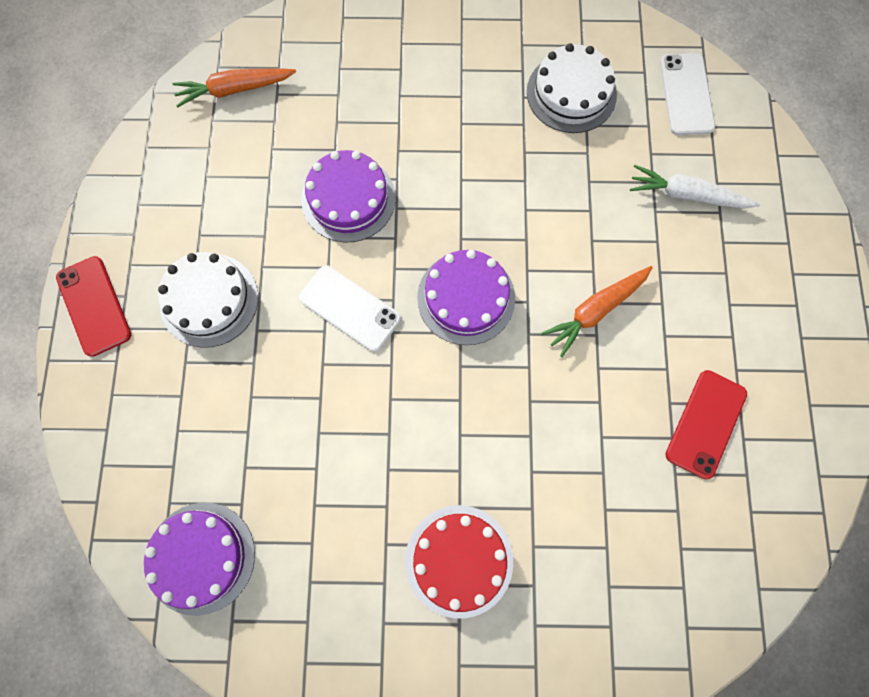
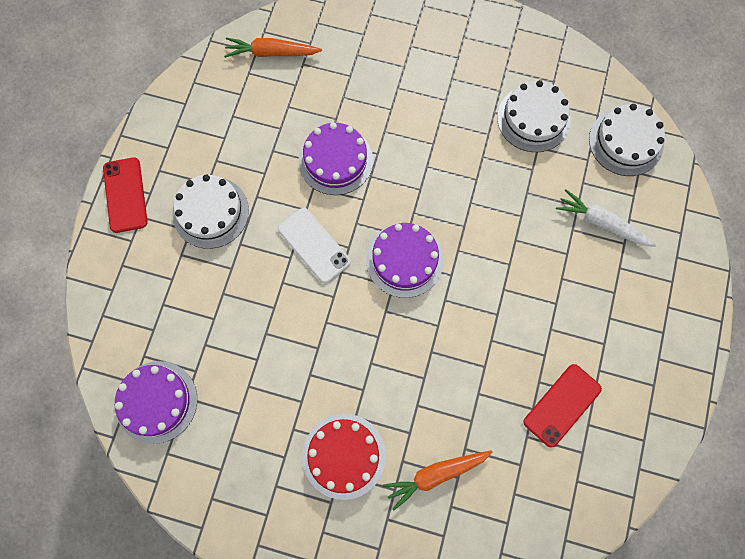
camera: 15 degrees right, 0 degrees up
orange carrot [541,266,653,357] -> orange carrot moved to [383,450,492,511]
white phone [660,53,715,135] -> white cake [589,104,665,176]

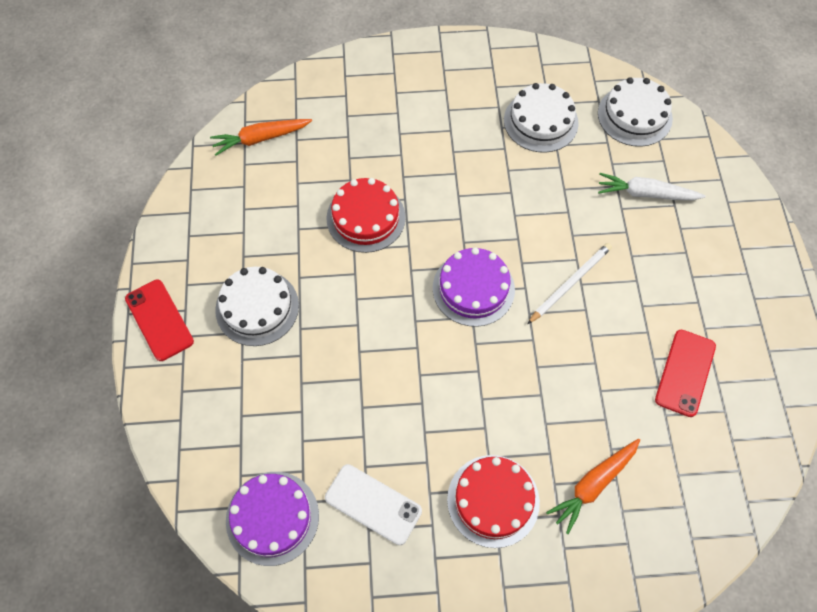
camera: 20 degrees left, 10 degrees down
white phone [278,208,351,284] -> white phone moved to [325,464,422,545]
purple cake [299,122,373,195] -> red cake [326,178,406,253]
none -> white pencil [527,243,612,324]

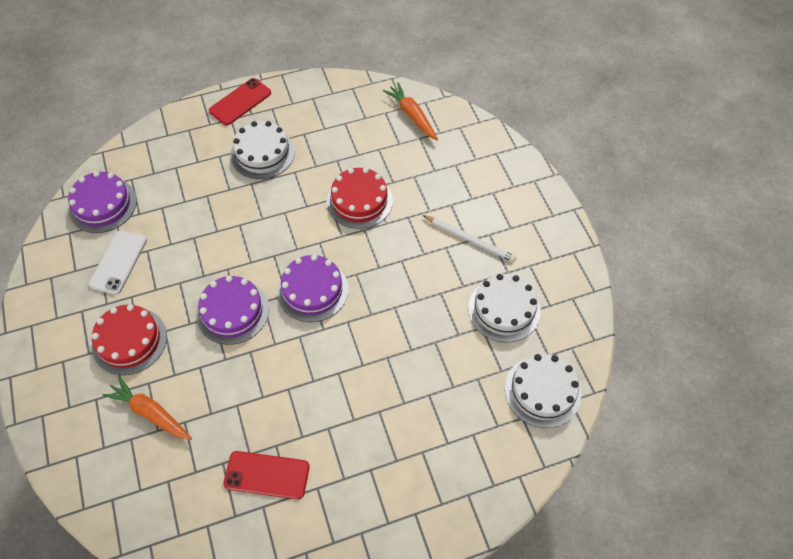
camera: 75 degrees right, 5 degrees down
white pencil [527,243,612,324] -> white pencil moved to [422,215,516,262]
white carrot [598,173,706,200] -> none
none -> purple cake [196,276,269,345]

